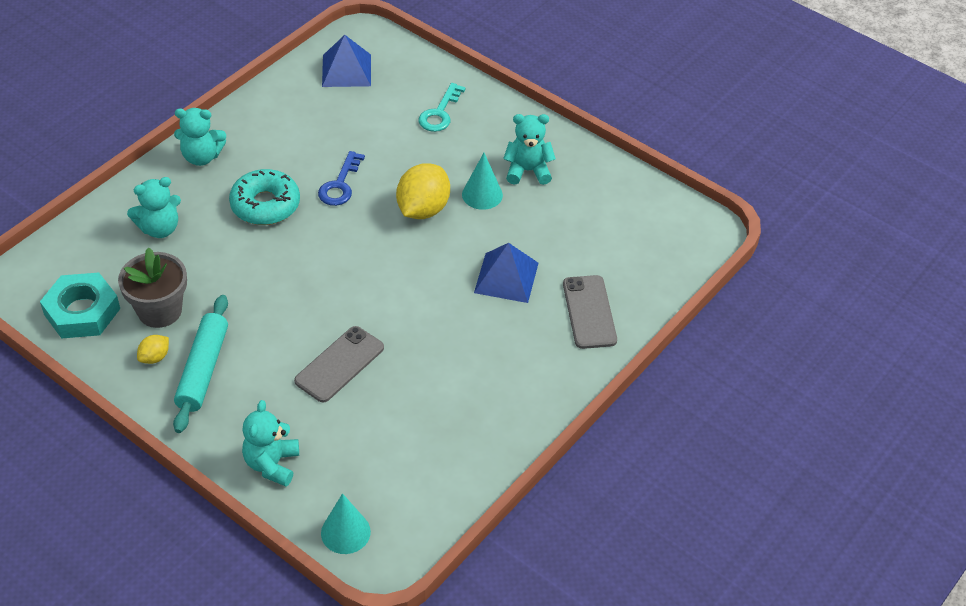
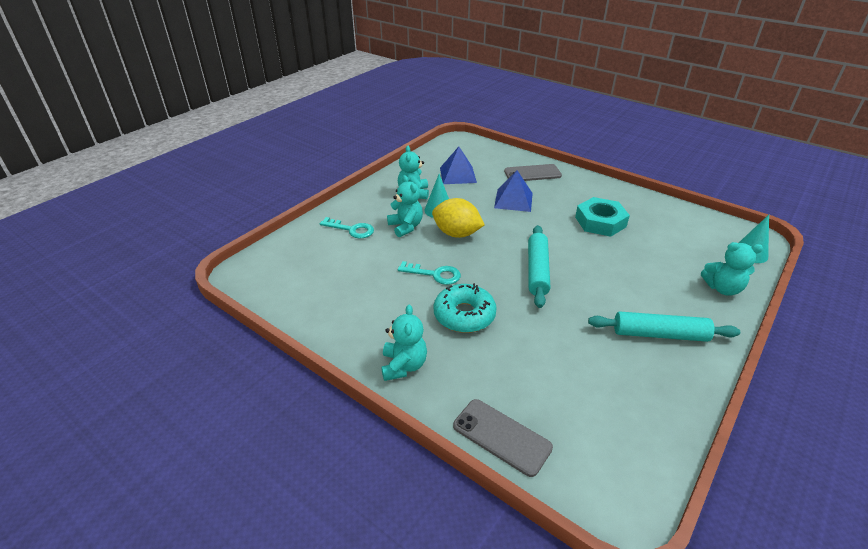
camera: 90 degrees left, 10 degrees down
turquoise nut [40,272,120,339] -> turquoise nut moved to [575,197,630,237]
grey flower pot [118,247,187,328] -> none
turquoise teddy bear [127,177,181,238] -> turquoise teddy bear moved to [387,175,423,237]
yellow lemon [137,335,169,364] -> none
grey phone [294,326,384,403] -> grey phone moved to [453,399,553,477]
blue key [318,151,365,206] -> turquoise key [398,261,461,285]
blue pyramid [322,35,371,87] -> blue pyramid moved to [440,147,477,184]
none -> turquoise rolling pin [528,225,550,308]

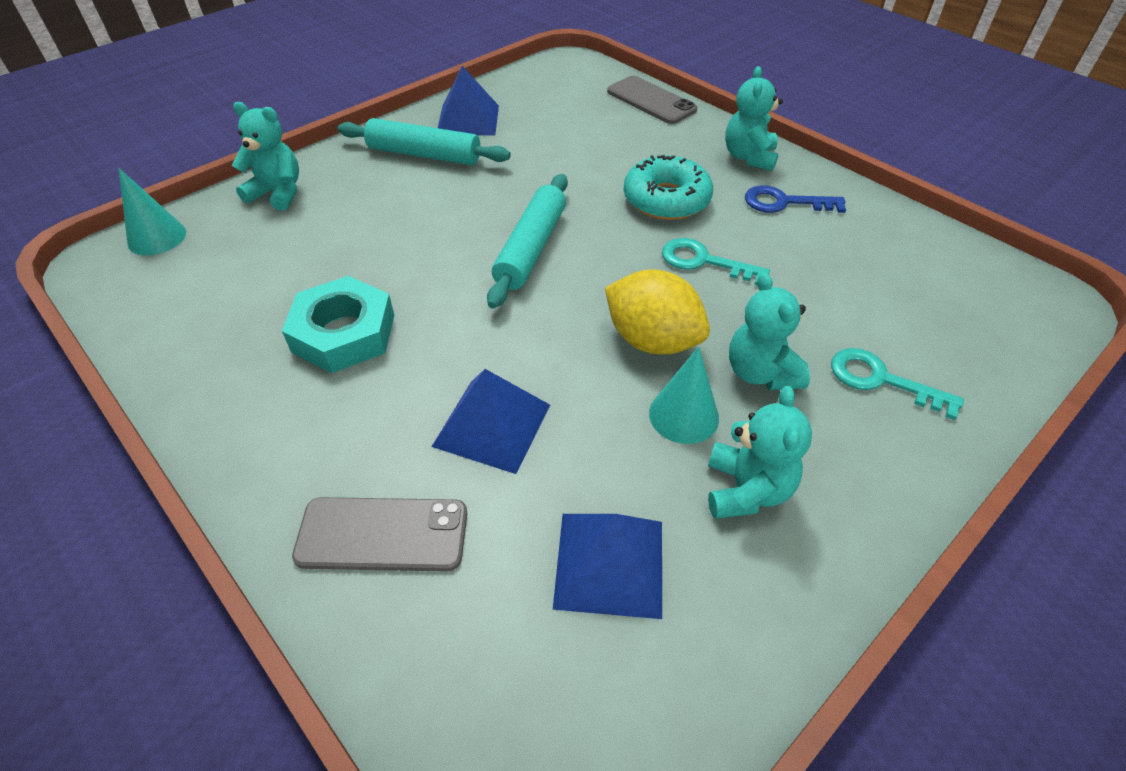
camera: 170 degrees left, 10 degrees up
none -> blue pyramid [438,66,499,136]
none -> blue key [745,185,846,213]

